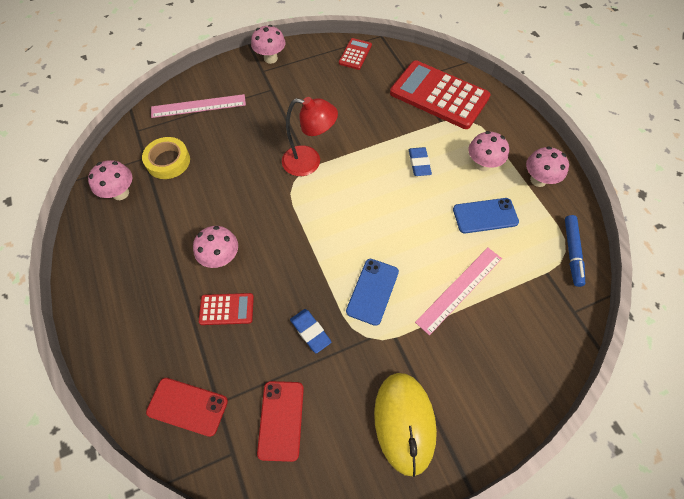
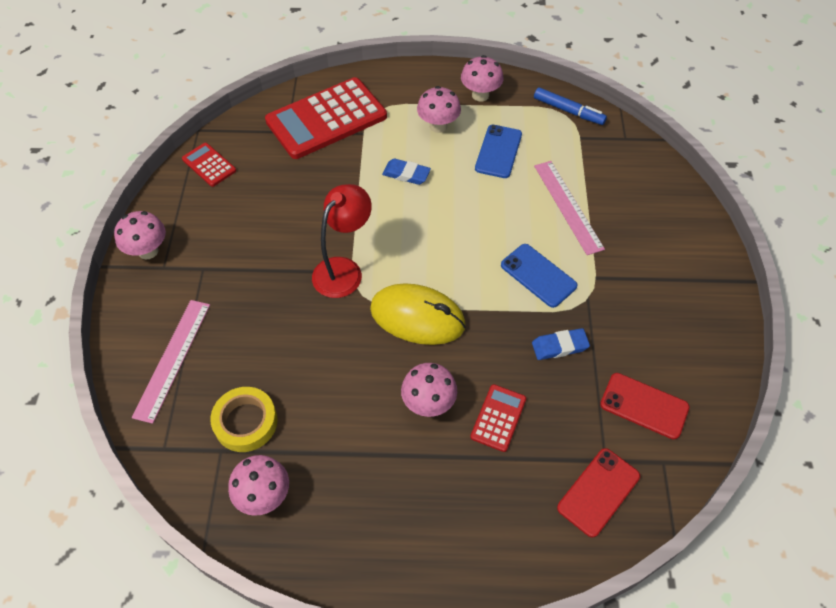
camera: 65 degrees left, 5 degrees down
yellow mouse [374,373,437,477] -> yellow mouse moved to [370,283,466,345]

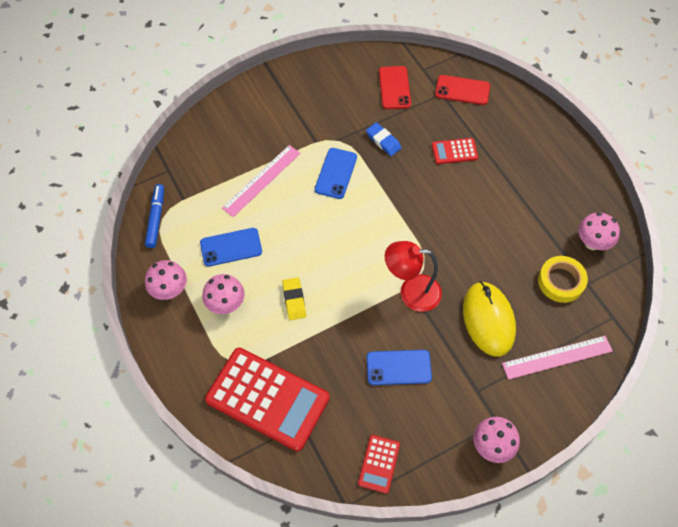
camera: 120 degrees left, 5 degrees up
yellow mouse [370,283,466,345] -> yellow mouse moved to [463,281,516,357]
blue eraser [382,159,431,185] -> yellow eraser [282,278,306,320]
pink mushroom [401,363,457,417] -> none
none -> blue phone [367,350,432,385]

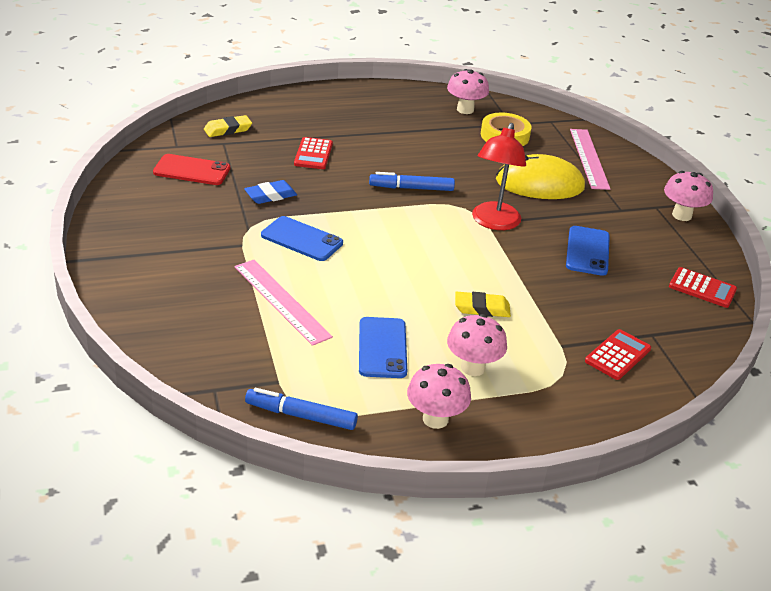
camera: 80 degrees left, 25 degrees down
red calculator [205,348,330,451] -> red calculator [585,329,651,380], size x0.46
red phone [435,75,490,105] -> yellow eraser [204,115,252,137]
none -> blue marker [369,172,455,191]

